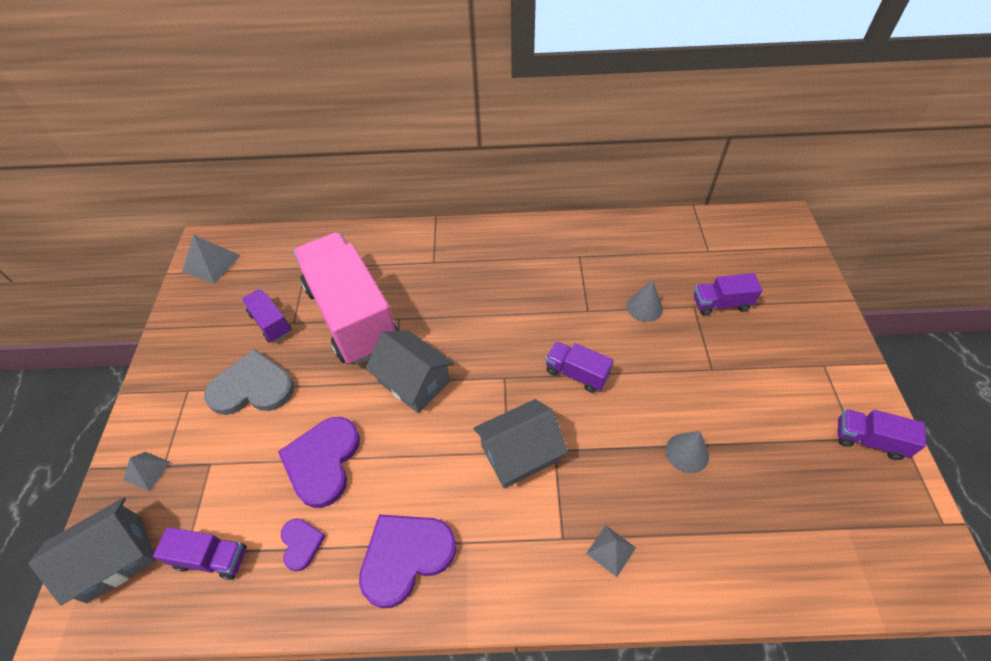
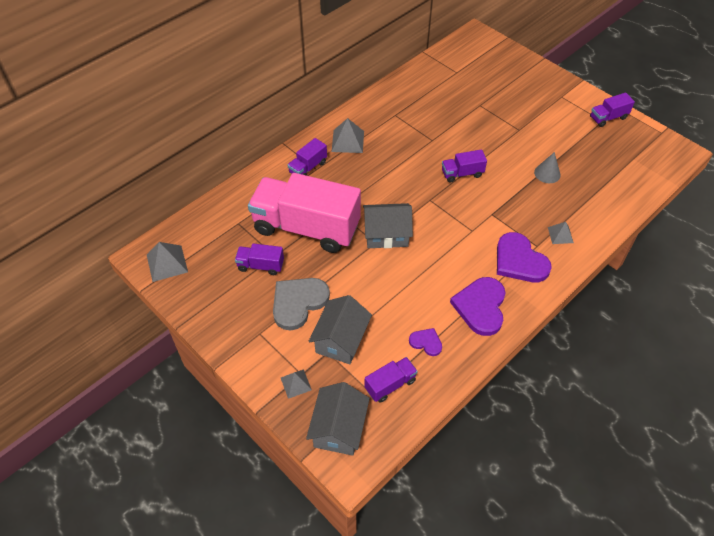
camera: 45 degrees left, 0 degrees up
purple heart [278,417,360,508] -> purple heart moved to [497,232,552,282]
grey house [474,399,568,489] -> grey house moved to [309,295,372,364]
grey cone [627,280,663,322] -> none
purple truck [694,273,762,316] -> purple truck moved to [288,138,327,176]
none -> grey pyramid [332,118,364,153]

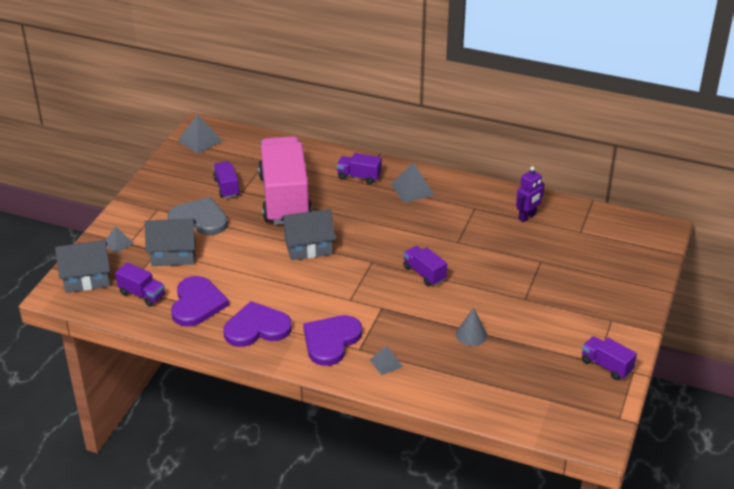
camera: 65 degrees right, 15 degrees down
grey house [363,203,413,248] -> grey house turned 75 degrees counterclockwise [281,209,336,260]
purple heart [409,328,442,356] -> purple heart [171,276,229,327], size x1.95
none -> purple robot [516,166,544,222]

